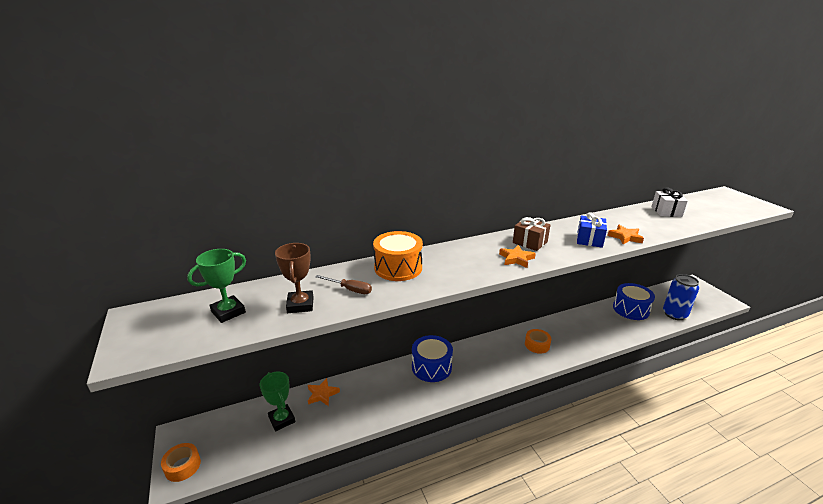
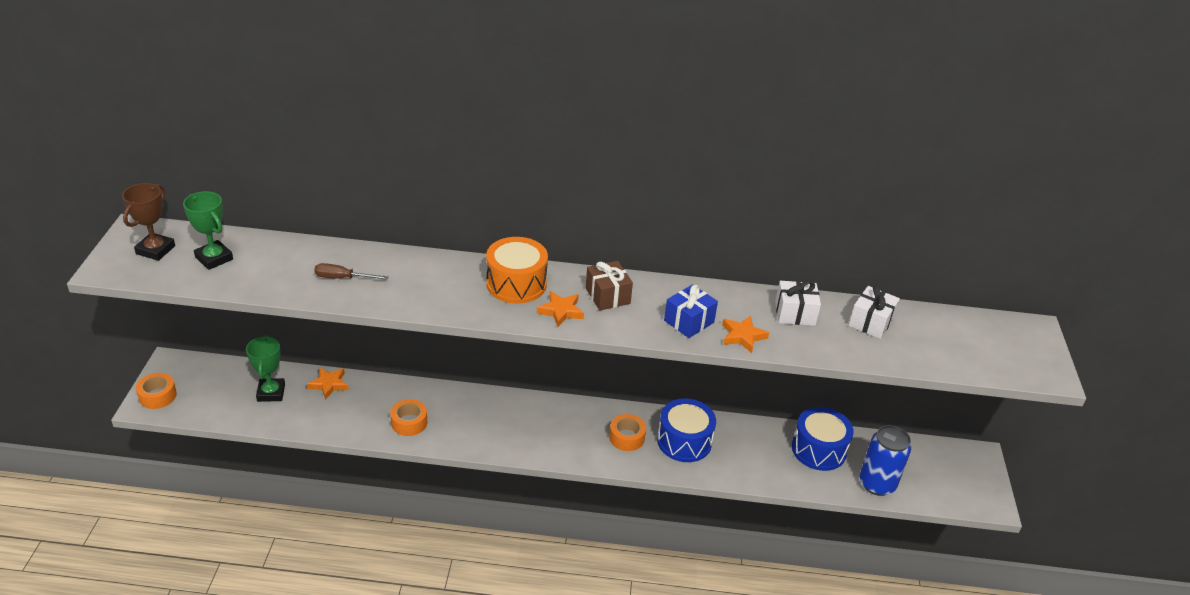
camera: 25 degrees right, 10 degrees up
green trophy [187,249,246,323] -> green trophy turned 60 degrees clockwise [183,191,233,270]
brown trophy [275,243,314,313] -> brown trophy moved to [122,183,175,261]
brown screwdriver [315,275,372,294] -> brown screwdriver turned 135 degrees clockwise [314,263,389,280]
orange drum [373,231,423,281] -> orange drum moved to [486,237,548,304]
blue drum [412,335,453,382] -> blue drum moved to [657,398,716,462]
none -> orange tape [390,399,427,436]
none -> white gift [775,280,821,326]

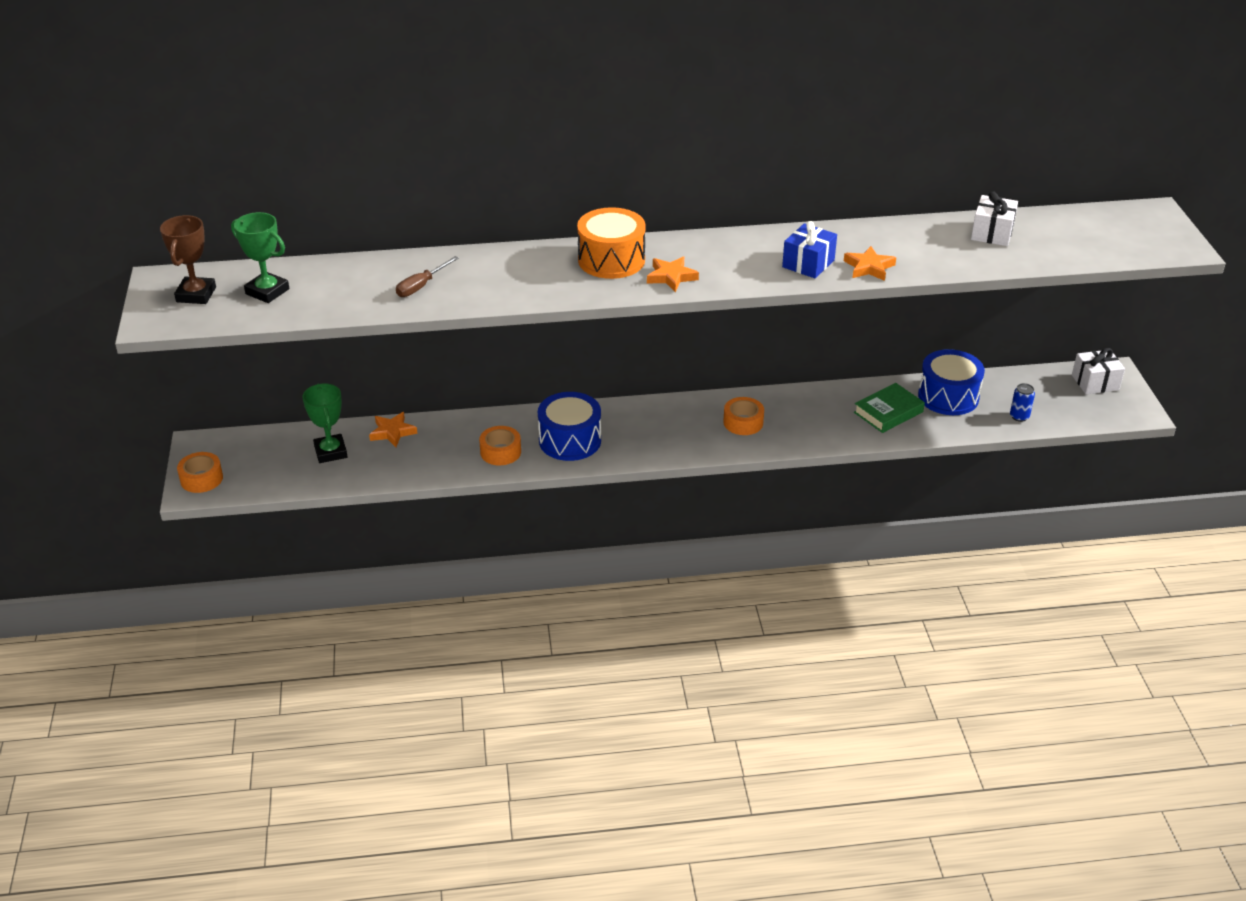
camera: 10 degrees left, 0 degrees up
brown screwdriver [314,263,389,280] -> brown screwdriver turned 45 degrees counterclockwise [396,256,459,297]
brown gift [586,261,633,311] -> none
blue drum [657,398,716,462] -> blue drum moved to [538,392,601,461]
white gift [775,280,821,326] -> white gift moved to [1072,348,1125,394]
blue can [860,425,911,496] -> blue can [1010,383,1035,422], size x0.48
none -> green book [854,383,925,433]

